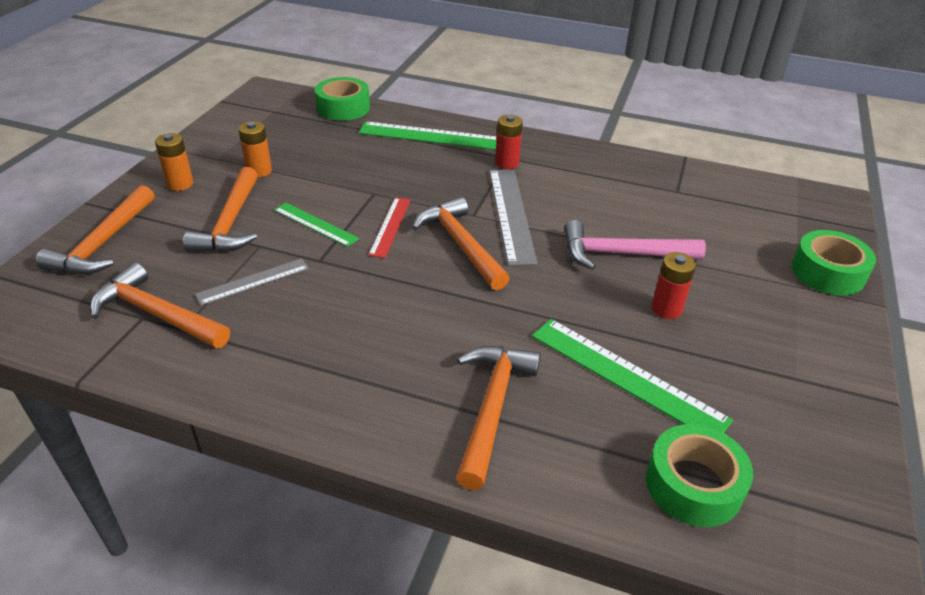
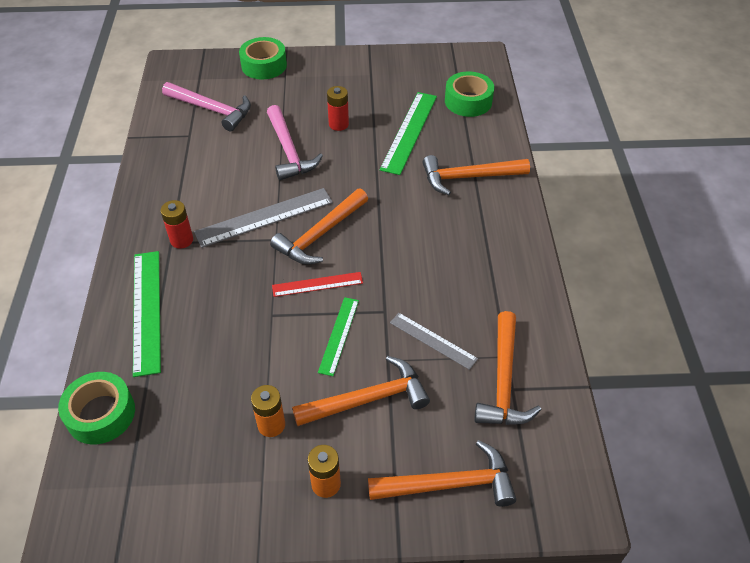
camera: 110 degrees left, 10 degrees up
none -> pink hammer [162,82,251,131]

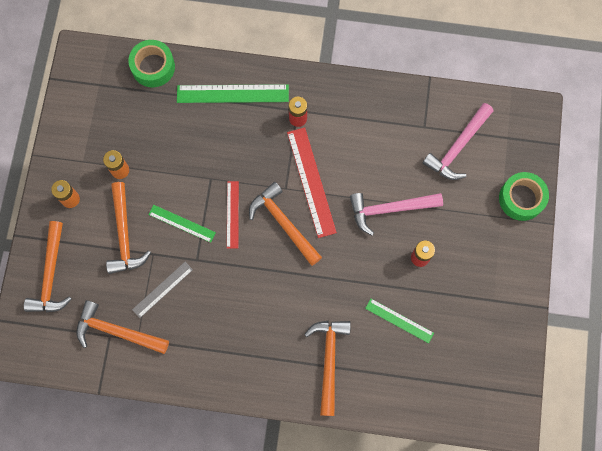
camera: 100 degrees right, 25 degrees up
grey ruler [194,188,333,248] -> red ruler [287,127,337,238]
green ruler [380,92,437,175] -> green ruler [365,299,434,343], size x0.60
green tape [445,72,494,117] -> none

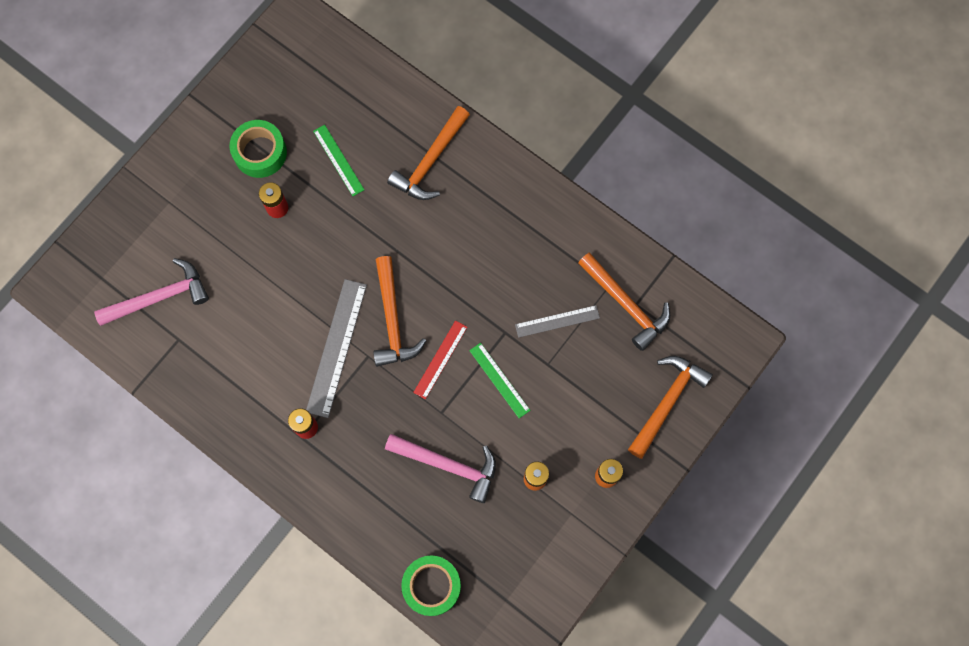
camera: 150 degrees left, 0 degrees up
orange hammer [106,182,151,274] -> none
green ruler [177,84,289,103] -> none
red ruler [287,127,337,238] -> grey ruler [306,279,367,418]
pink hammer [350,193,443,235] -> pink hammer moved to [385,434,496,503]
green tape [499,172,549,221] -> green tape moved to [229,120,287,178]

